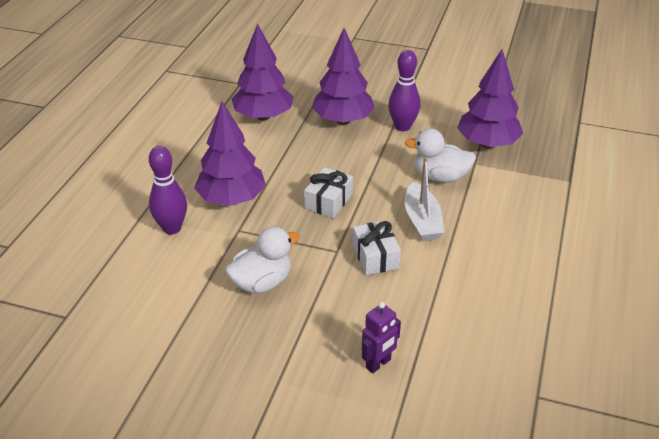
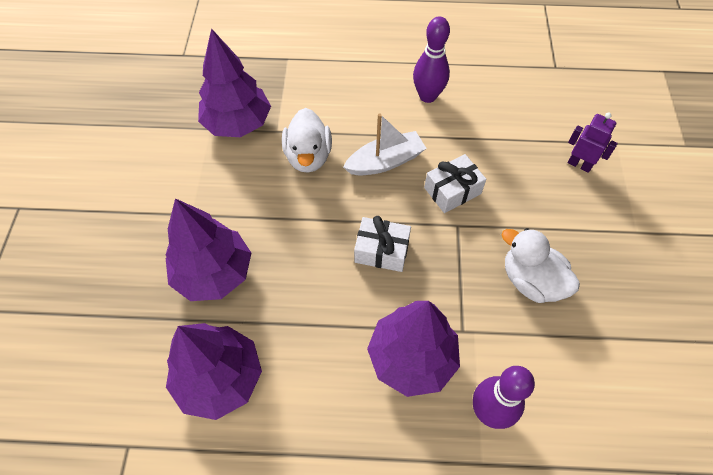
camera: 105 degrees left, 20 degrees up
purple bowling pin [388,50,421,131] -> purple bowling pin moved to [413,17,450,103]

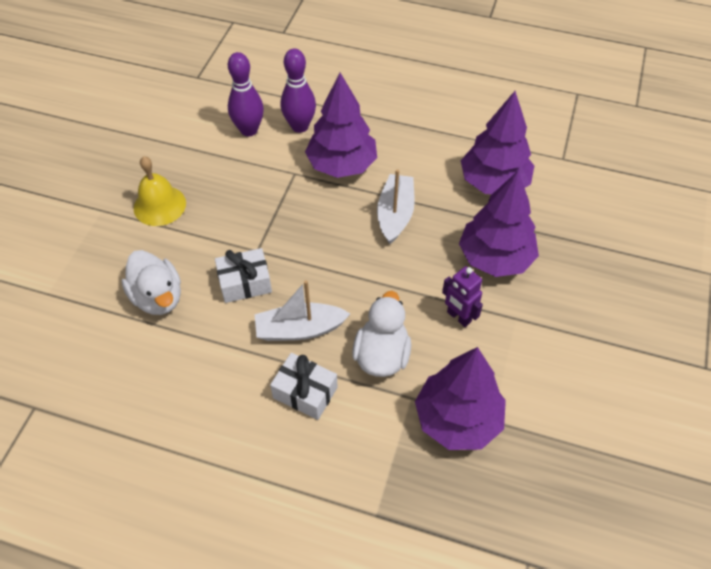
camera: 165 degrees left, 5 degrees down
white gift [354,216,411,272] -> white gift moved to [270,353,338,420]
purple bowling pin [413,17,450,103] -> purple bowling pin moved to [228,52,264,136]
white duck [502,228,580,303] -> white duck moved to [122,250,181,315]
purple robot [568,112,618,173] -> purple robot moved to [442,266,483,327]
none -> yellow bell [134,156,186,226]
none -> white boat [377,169,415,244]

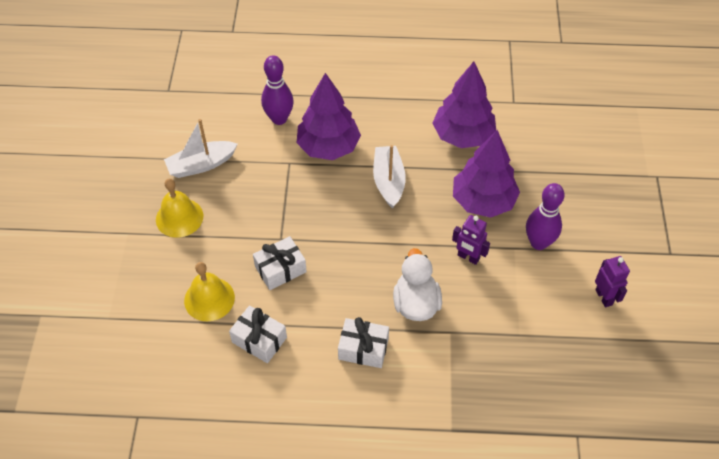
camera: 15 degrees left, 0 degrees up
white duck [122,250,181,315] -> yellow bell [184,262,235,321]
purple bowling pin [228,52,264,136] -> purple bowling pin moved to [526,183,565,250]
white boat [255,280,350,341] -> white boat moved to [164,119,238,178]
purple tree [415,347,506,450] -> none
none -> white gift [229,305,287,363]
none -> purple robot [595,256,630,307]

